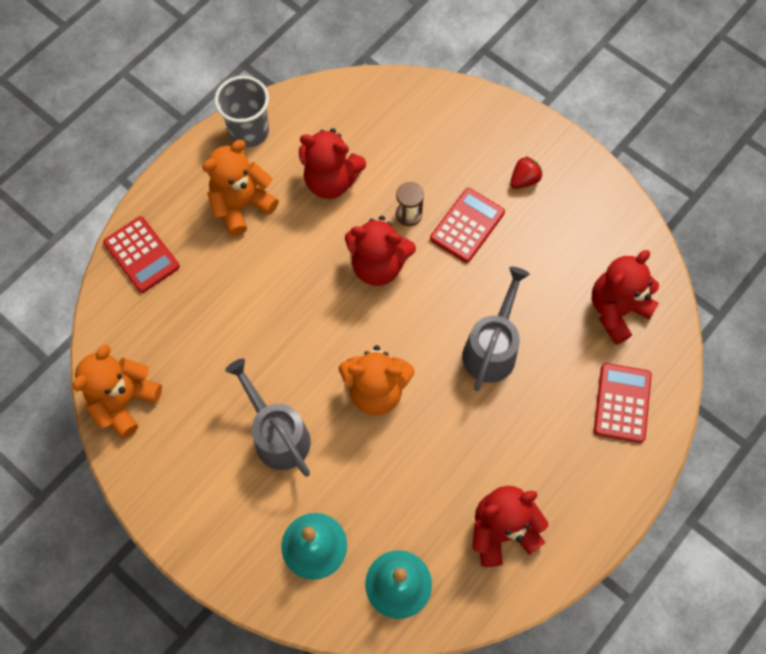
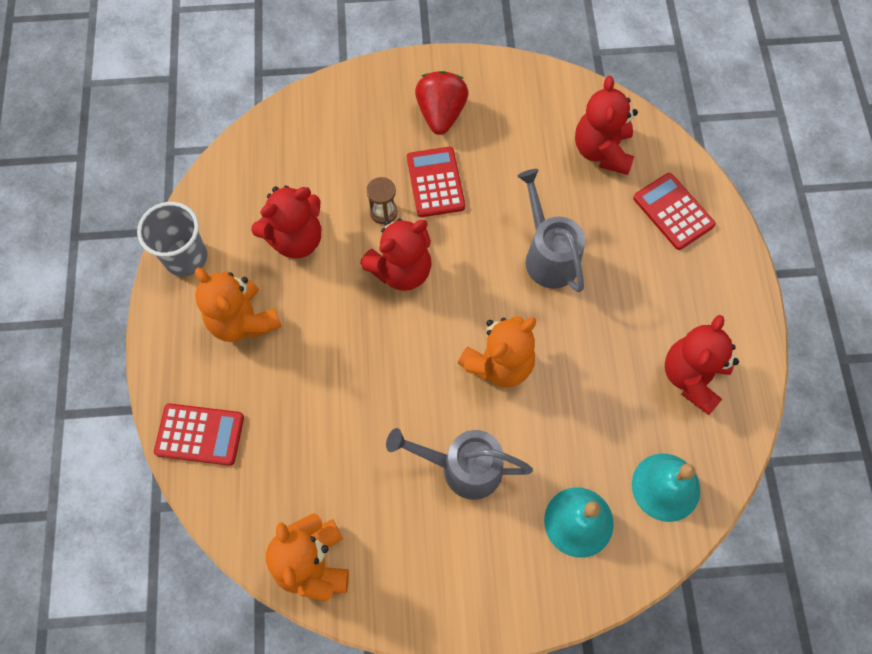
camera: 45 degrees left, 0 degrees up
orange teddy bear [202,140,279,236] -> orange teddy bear turned 45 degrees counterclockwise [195,268,282,342]
red strawberry [510,156,542,189] -> red strawberry [415,71,469,135], size x1.75

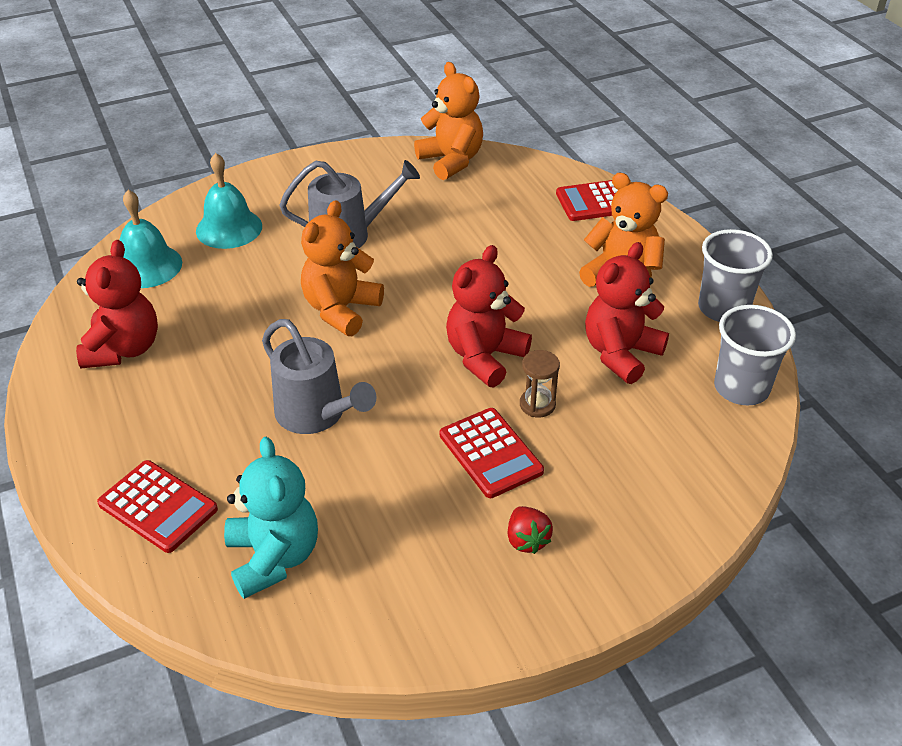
camera: 160 degrees right, 25 degrees down
red strawberry [415,71,469,135] -> red strawberry [508,506,553,554], size x0.57
red teddy bear [575,76,638,175] -> turquoise teddy bear [224,437,318,599]
none -> grey cup [714,305,796,406]

